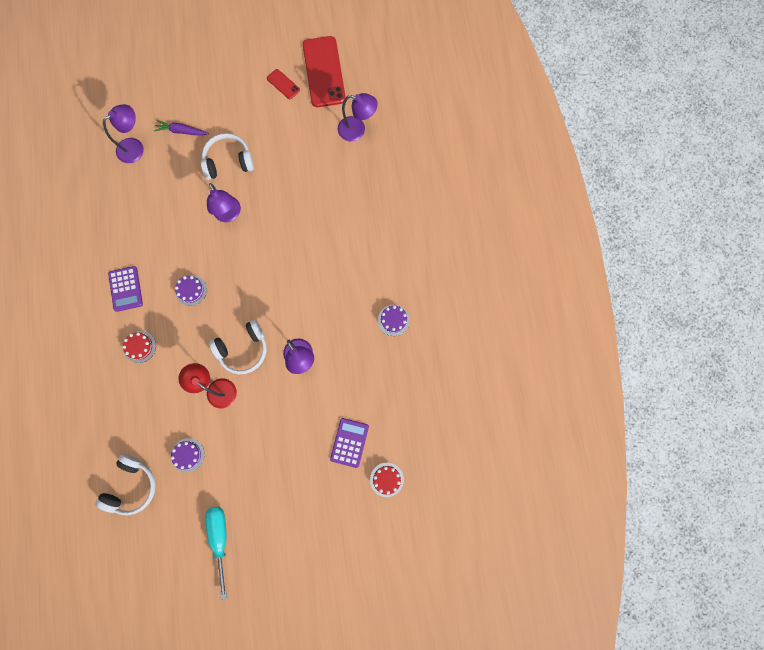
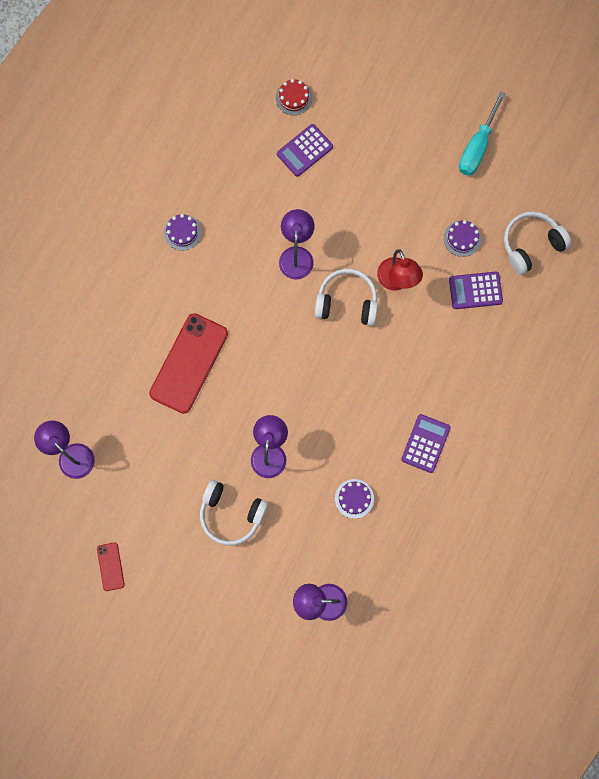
camera: 145 degrees left, 0 degrees up
red cake [122,331,156,363] -> none
purple carrot [154,120,209,136] -> none
purple cake [175,275,207,306] -> purple cake moved to [335,479,374,519]
red phone [303,36,346,107] -> red phone moved to [149,313,228,414]
none -> purple calculator [449,272,503,309]

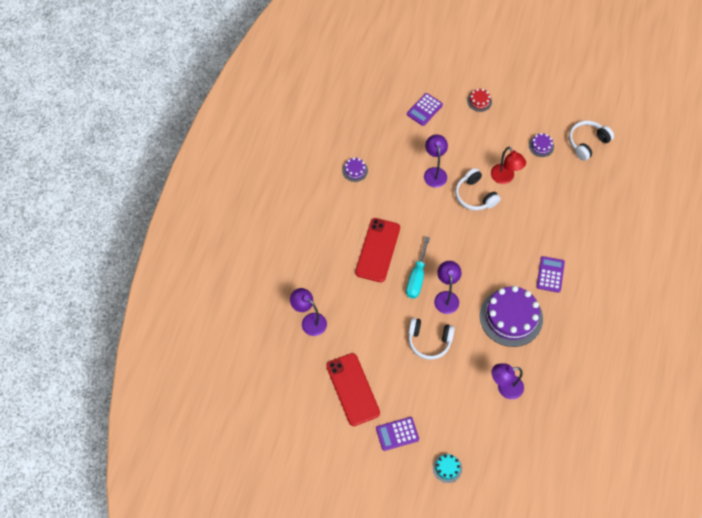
camera: 10 degrees left, 15 degrees down
red phone [97,542,125,591] -> red phone [326,353,380,426], size x2.17
red cake [276,79,312,115] -> red cake moved to [467,88,492,112]
white headphones [314,269,378,326] -> white headphones turned 120 degrees counterclockwise [455,168,501,211]
purple cake [335,479,374,519] -> purple cake [480,286,543,347], size x2.29
purple calculator [449,272,503,309] -> purple calculator moved to [376,417,419,451]
turquoise screwdriver [459,91,505,176] -> turquoise screwdriver moved to [406,237,430,299]
none -> turquoise cake [433,454,462,483]

